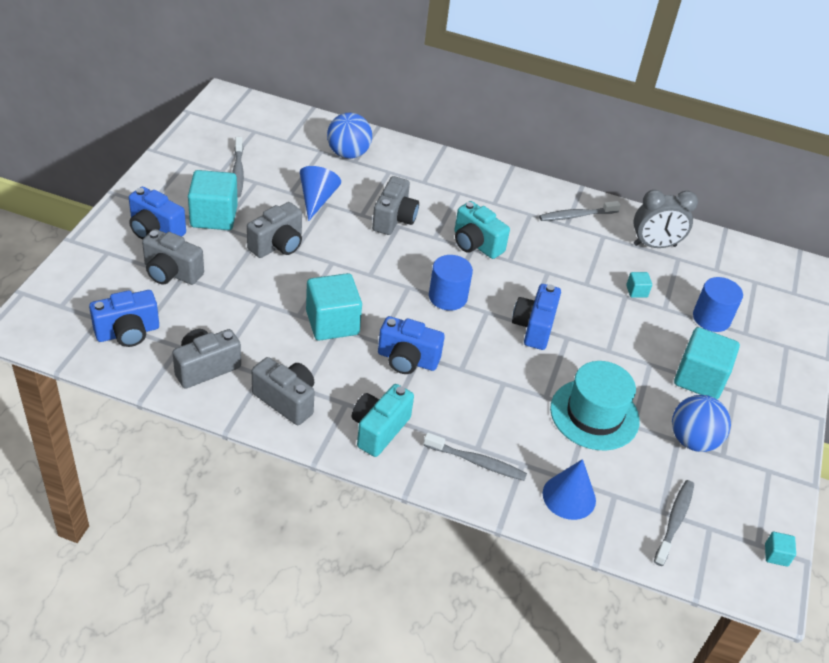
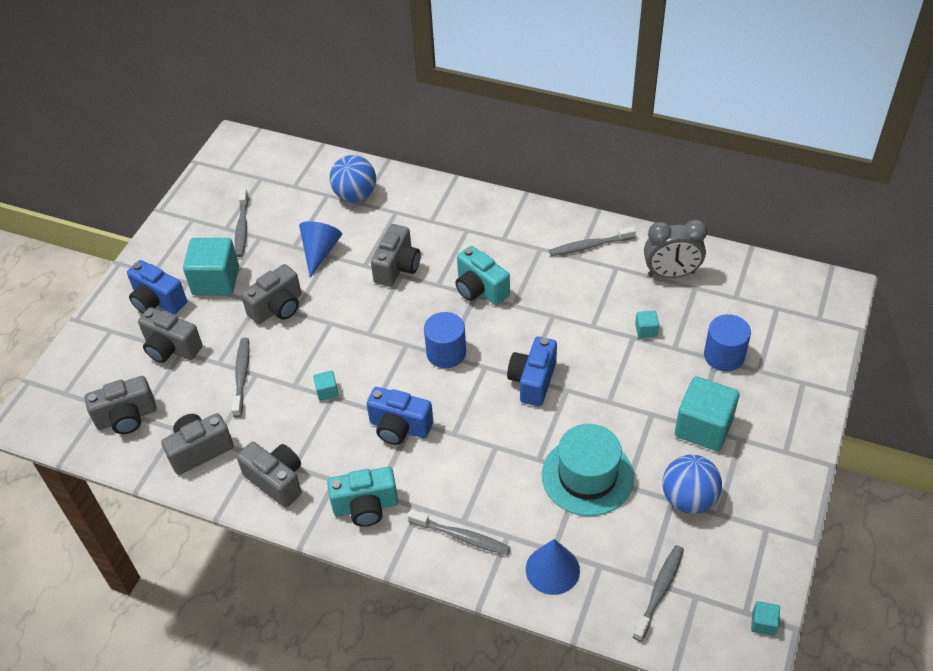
camera: 10 degrees right, 5 degrees up
blue camera [89,290,159,347] -> grey camera [84,376,157,434]
turquoise cube [306,273,362,341] -> turquoise cube [313,371,339,401], size x0.44
turquoise camera [352,384,414,457] -> turquoise camera turned 135 degrees counterclockwise [327,467,398,527]
none -> grey toothbrush [232,338,250,417]

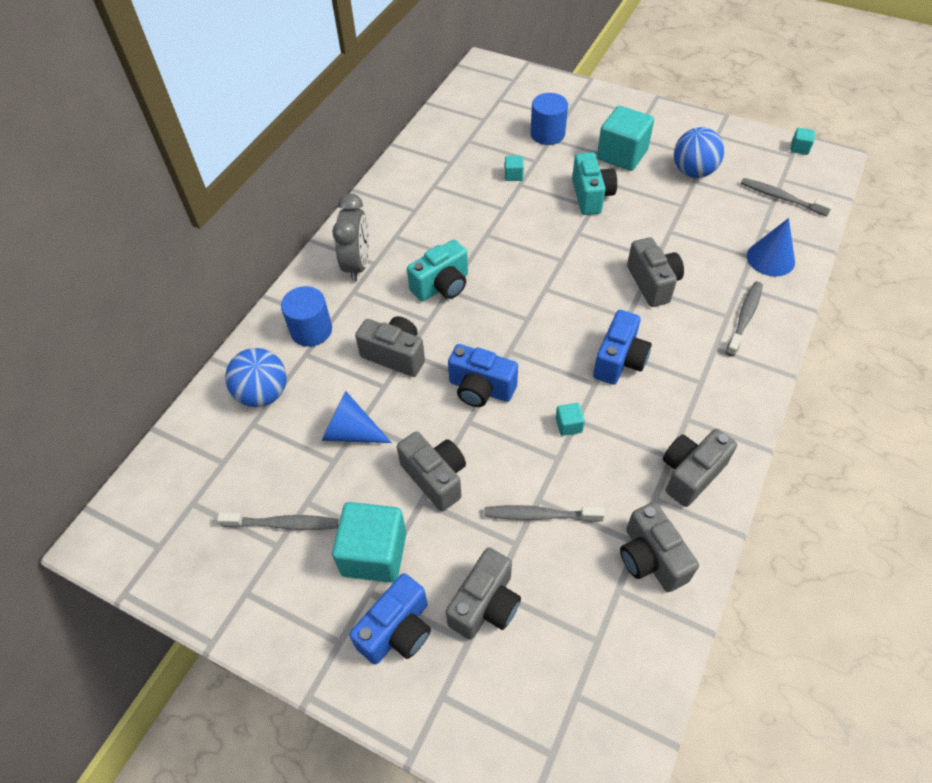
camera: 85 degrees left, 5 degrees up
grey camera [84,376,157,434] -> grey camera moved to [627,237,684,307]
turquoise camera [327,467,398,527] -> turquoise camera moved to [572,152,617,215]
blue cylinder [424,312,466,368] -> blue cylinder moved to [281,286,332,347]
blue camera [507,337,557,406] -> blue camera moved to [448,344,518,407]
turquoise hat [542,424,634,516] -> none
grey toothbrush [549,227,636,256] -> none
grey clock [644,219,707,278] -> grey clock moved to [332,193,369,282]

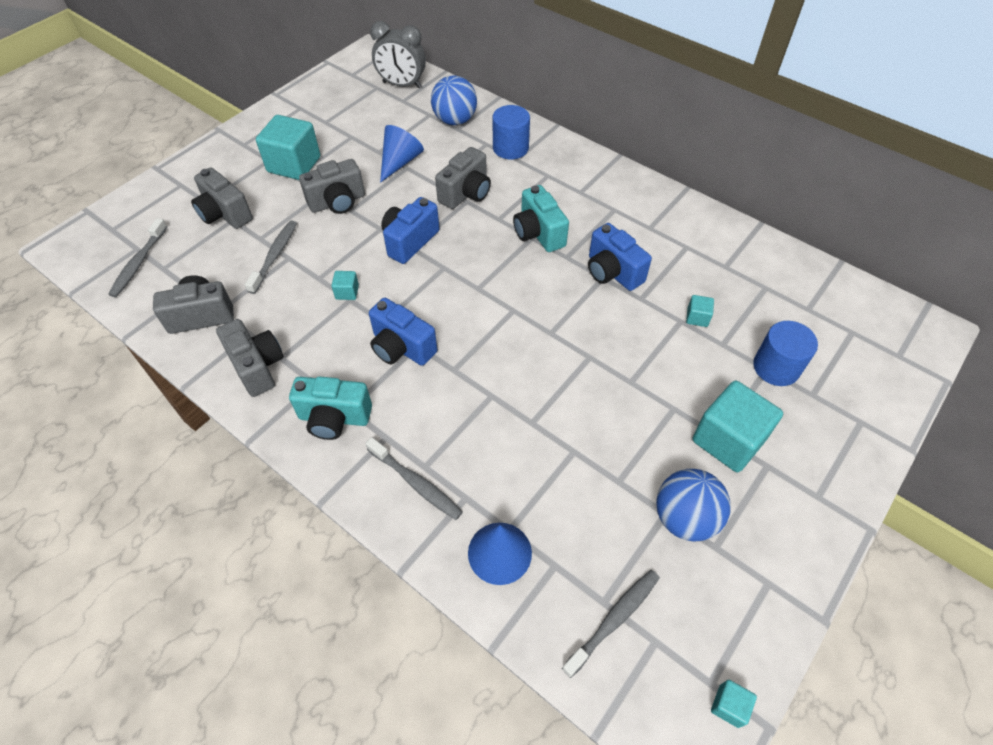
camera: 100 degrees right, 0 degrees up
grey toothbrush [217,512,339,530] -> grey toothbrush moved to [108,218,167,297]
grey clock [332,193,369,282] -> grey clock moved to [370,21,426,88]
blue camera [349,573,431,665] -> blue camera moved to [588,223,652,291]
turquoise camera [572,152,617,215] -> turquoise camera moved to [289,376,372,440]
grey camera [627,237,684,307] -> none

